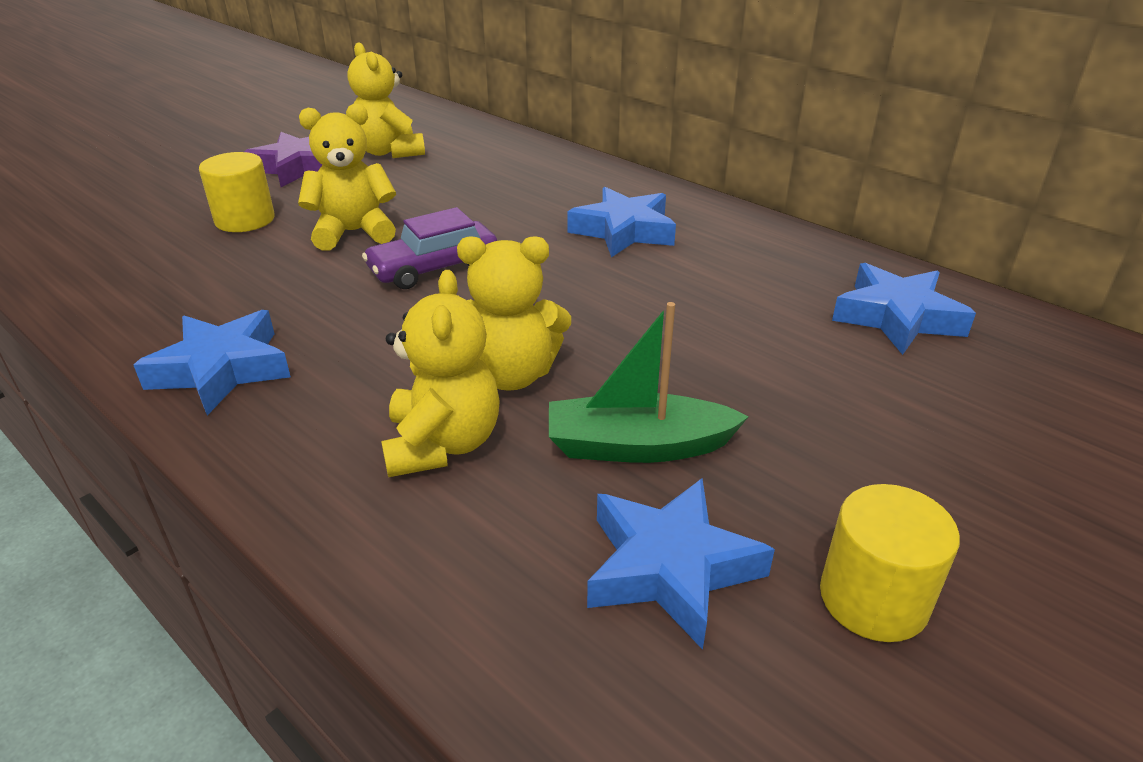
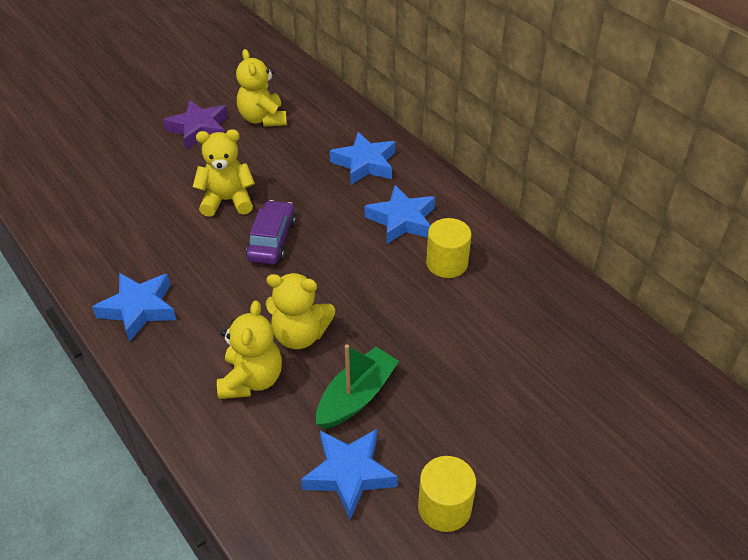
camera: 10 degrees right, 10 degrees up
yellow cylinder [199,152,275,232] -> yellow cylinder moved to [426,218,472,278]
purple car [362,207,497,289] -> purple car turned 120 degrees clockwise [246,200,296,264]
green boat [549,302,749,463] -> green boat turned 120 degrees clockwise [316,344,399,429]
blue star [832,263,976,355] -> blue star moved to [330,132,395,185]

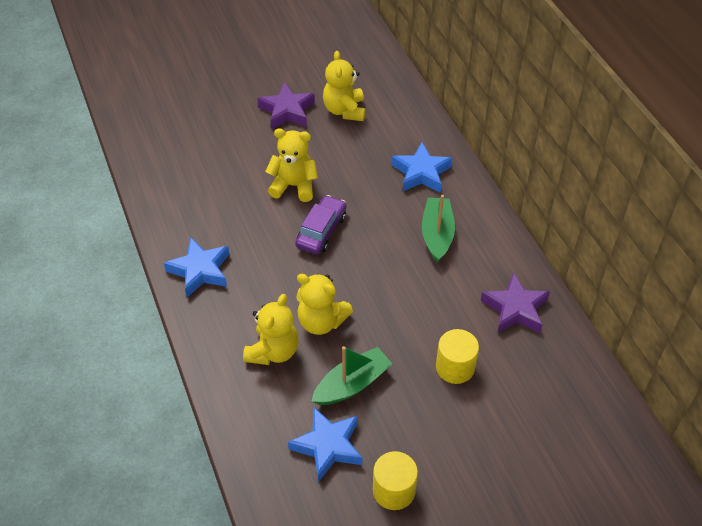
camera: 15 degrees right, 5 degrees up
blue star [365,185,435,245] -> green boat [422,195,455,262]
yellow cylinder [426,218,472,278] -> yellow cylinder moved to [436,329,479,384]
none -> purple star [481,272,550,333]

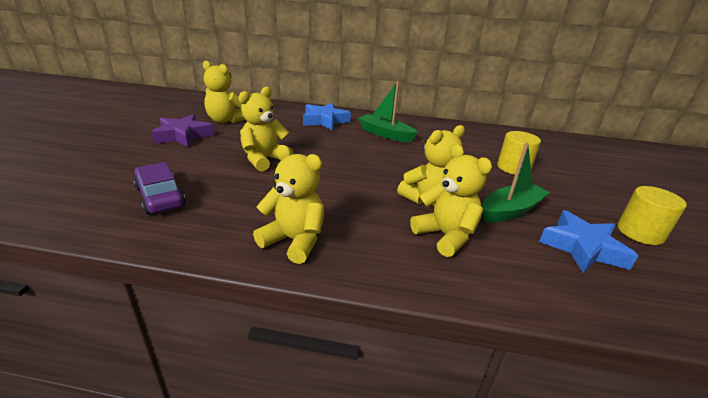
camera: 60 degrees left, 20 degrees down
blue star [164,237,230,297] -> yellow teddy bear [253,145,324,264]
purple car [295,195,347,254] -> purple car moved to [133,162,186,214]
green boat [312,346,392,405] -> green boat turned 60 degrees clockwise [482,143,550,223]
purple star [481,272,550,333] -> none

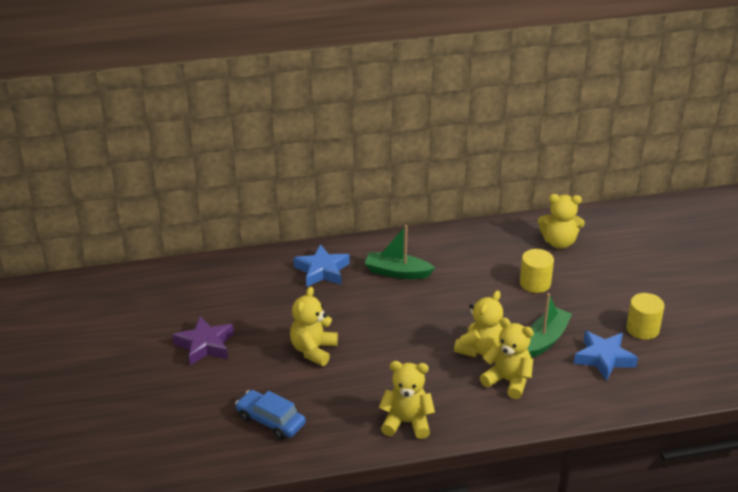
camera: 20 degrees left, 5 degrees up
purple car [133,162,186,214] -> blue car [235,390,306,439]
yellow teddy bear [203,61,245,123] -> yellow teddy bear moved to [538,194,585,249]

